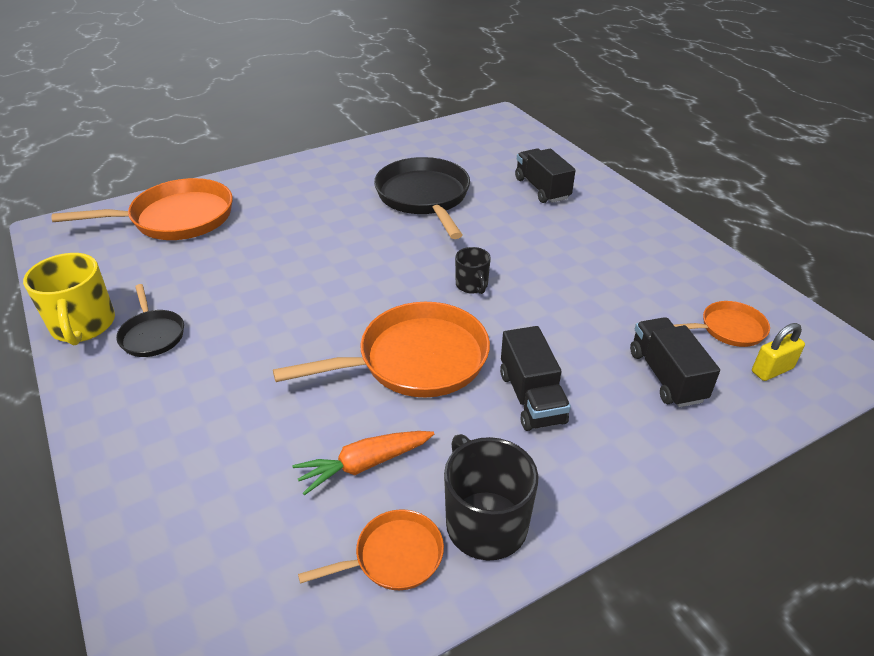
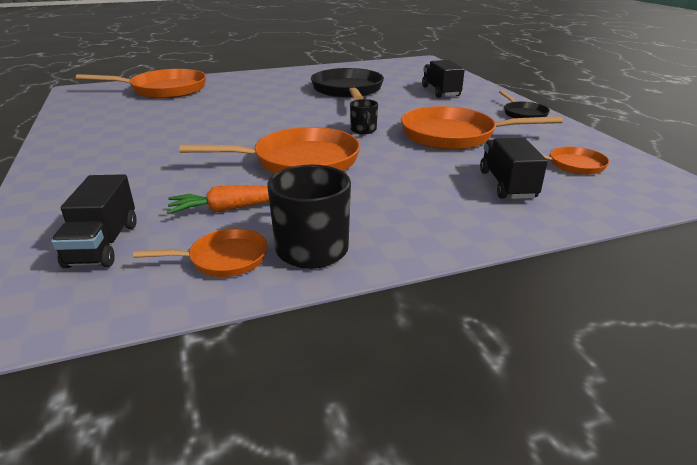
camera: 10 degrees right, 10 degrees down
yellow mug [23,253,115,345] -> none
black pan [116,284,184,357] -> black pan moved to [499,91,550,118]
black truck [500,326,571,431] -> black truck moved to [51,174,137,268]
yellow padlock [752,323,805,381] -> none
none -> orange pan [401,106,563,150]

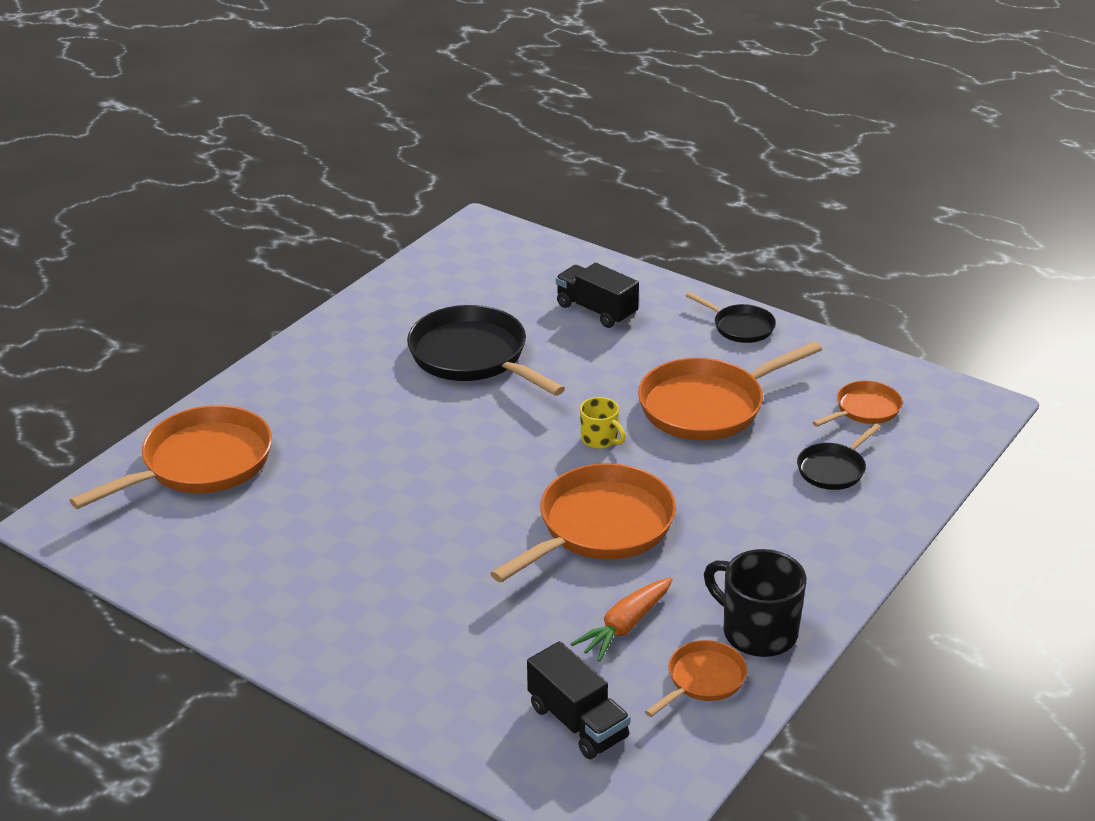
camera: 35 degrees left, 5 degrees up
black mug [350,99,378,134] -> yellow mug [580,397,626,449]
black truck [480,138,548,199] -> black pan [797,423,881,490]

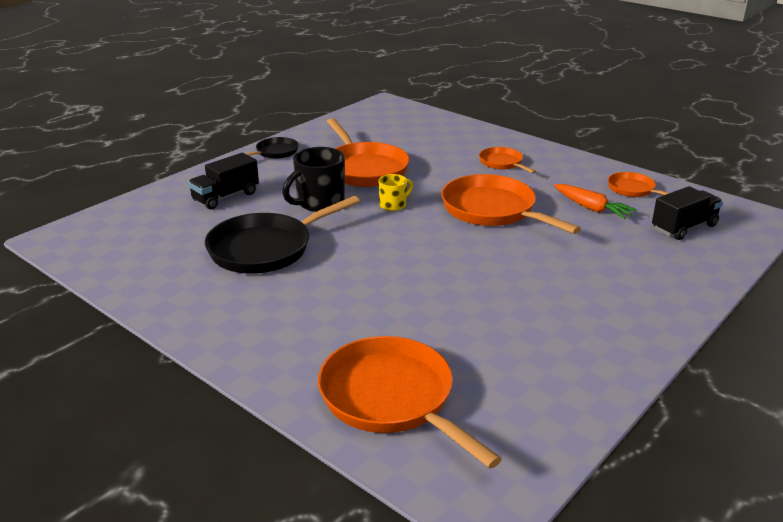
camera: 85 degrees left, 5 degrees down
black mug [704,549,807,657] -> black mug moved to [282,147,345,212]
black pan [797,423,881,490] -> none
orange pan [812,381,902,427] -> orange pan moved to [479,147,536,174]

